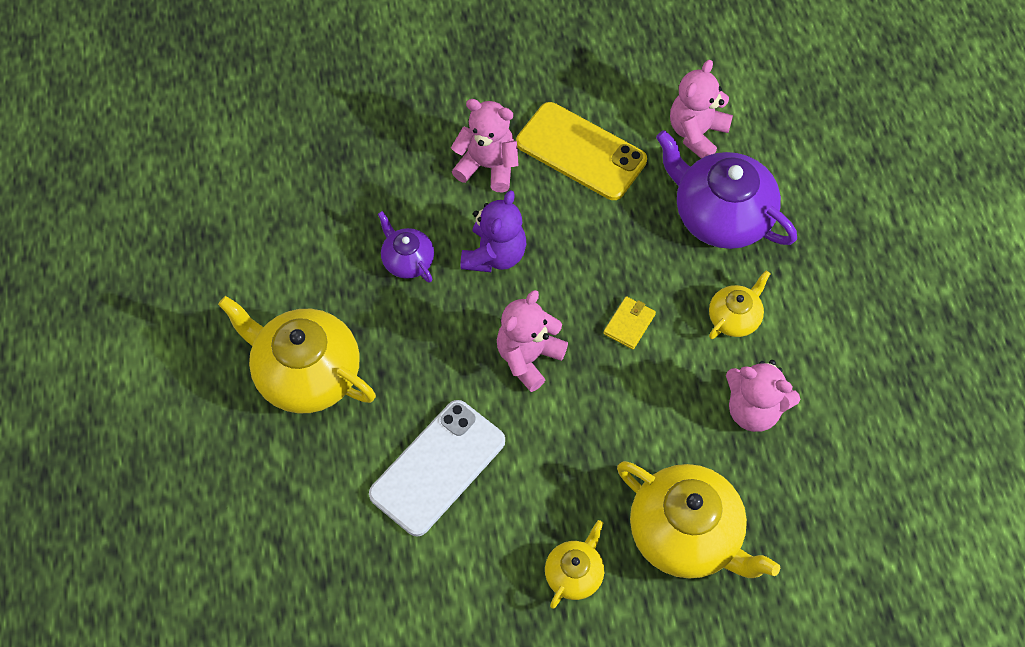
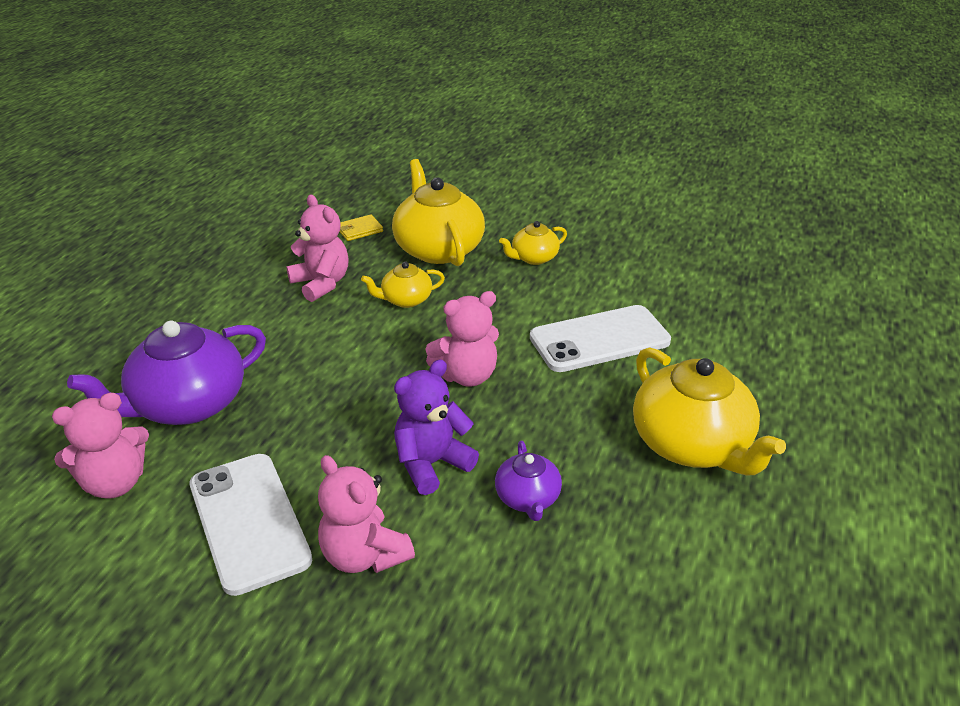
camera: 150 degrees left, 25 degrees down
yellow phone [516,102,647,200] -> white phone [190,454,312,596]
yellow wallet [603,296,656,349] -> yellow wallet moved to [339,214,383,241]
purple teapot [656,130,797,249] -> purple teapot turned 75 degrees clockwise [67,321,266,425]
yellow teapot [709,271,771,339] -> yellow teapot moved to [361,262,445,308]

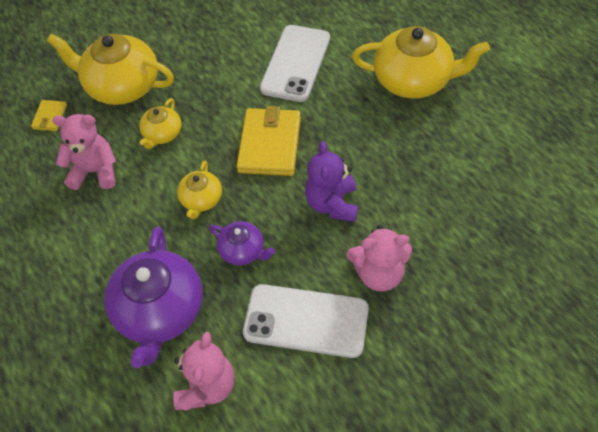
camera: 50 degrees left, 20 degrees up
pink teddy bear [425,291,499,387] -> yellow wallet [237,106,301,176]
purple teapot [495,441,562,521] -> purple teapot moved to [209,221,275,265]
yellow teapot [499,221,567,265] -> yellow teapot moved to [177,161,222,219]

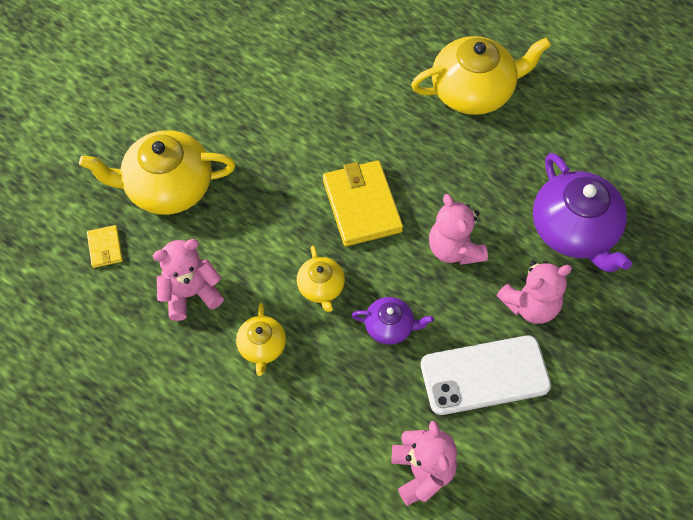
camera: 25 degrees left, 5 degrees up
purple teapot [104,227,203,368] -> purple teapot moved to [533,153,632,272]
yellow teapot [139,98,182,149] -> yellow teapot moved to [236,303,286,376]
white phone [260,25,330,102] -> none
purple teddy bear [305,141,358,222] -> pink teddy bear [429,194,488,265]

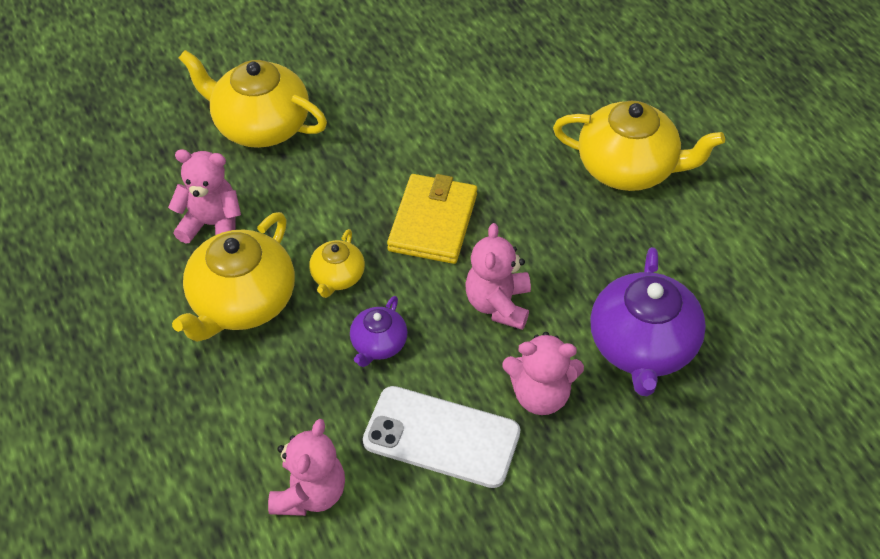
camera: 30 degrees right, 10 degrees down
yellow wallet [87,225,123,268] -> none
yellow teapot [236,303,286,376] -> yellow teapot [172,212,295,342], size x1.95
purple teapot [352,297,434,345] -> purple teapot turned 75 degrees clockwise [350,296,408,367]

